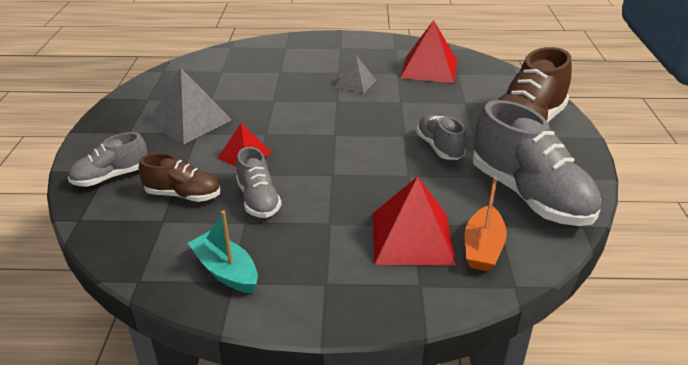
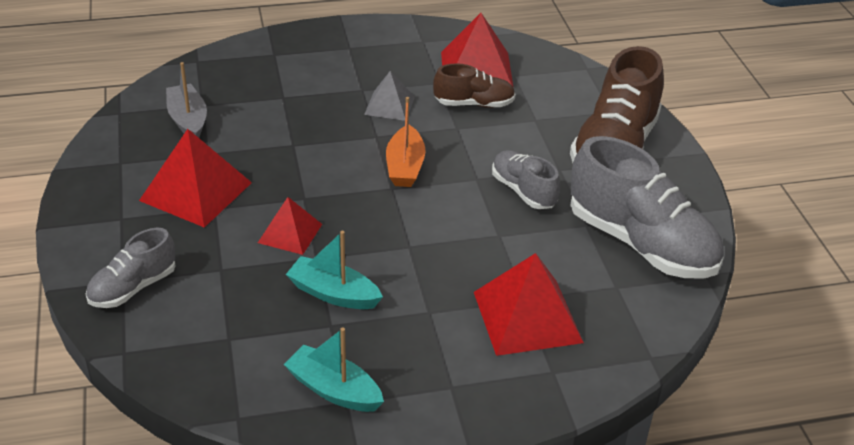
camera: 15 degrees left, 5 degrees up
brown shoe [138,153,220,202] -> brown shoe moved to [433,63,516,108]
grey pyramid [147,68,232,144] -> red pyramid [139,129,252,228]
grey shoe [236,147,282,218] -> turquoise boat [286,231,383,309]
orange boat [465,177,507,271] -> orange boat moved to [386,97,426,187]
none -> grey boat [166,62,207,138]

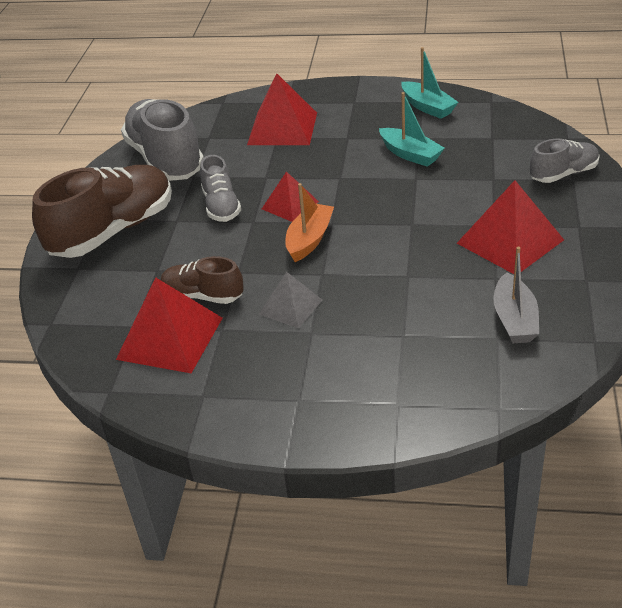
camera: 155 degrees left, 0 degrees up
red pyramid [258,197,322,255] -> red pyramid moved to [262,171,319,222]

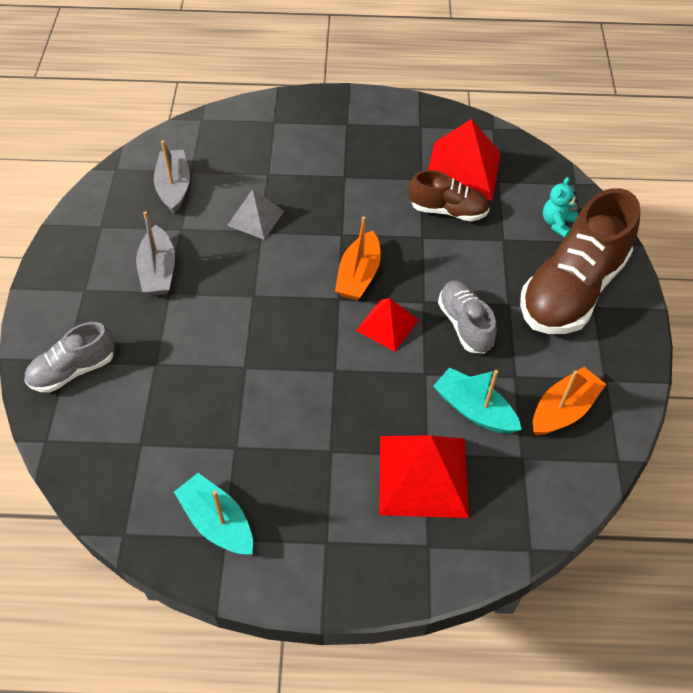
camera: 170 degrees right, 15 degrees up
grey shoe [121,99,204,181] -> orange boat [533,367,606,435]
grey pyramid [259,272,322,328] -> grey pyramid moved to [227,189,284,239]
turquoise boat [379,92,445,166] -> turquoise boat moved to [433,367,522,434]
red pyramid [457,180,564,274] -> grey boat [136,211,175,296]
none -> turquoise teddy bear [543,177,578,238]

